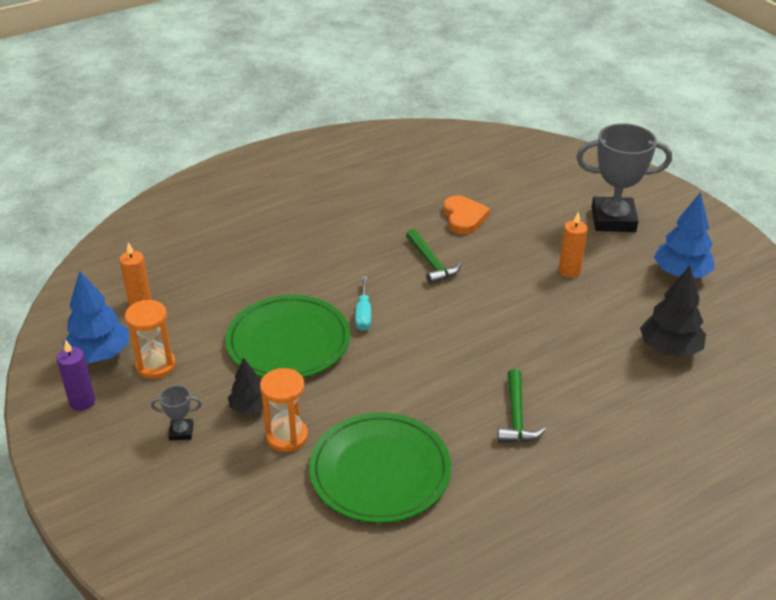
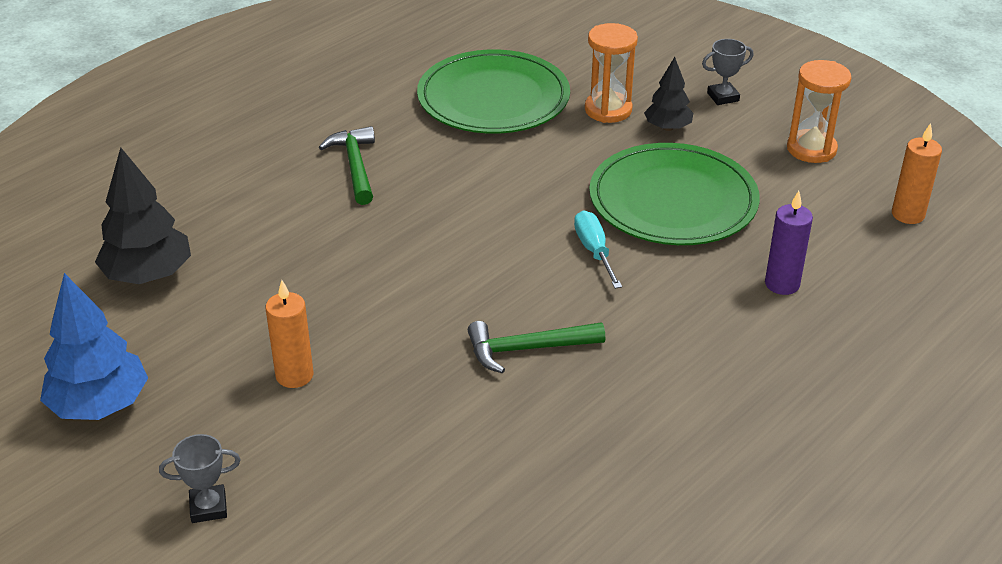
camera: 165 degrees right, 0 degrees up
purple candle [57,339,95,411] -> purple candle moved to [765,191,813,295]
blue tree [63,270,129,363] -> none
green hammer [406,229,461,284] -> green hammer turned 60 degrees counterclockwise [468,321,605,374]
orange heart [444,195,490,234] -> none
grey trophy [576,123,672,232] -> grey trophy [159,434,241,523], size x0.43

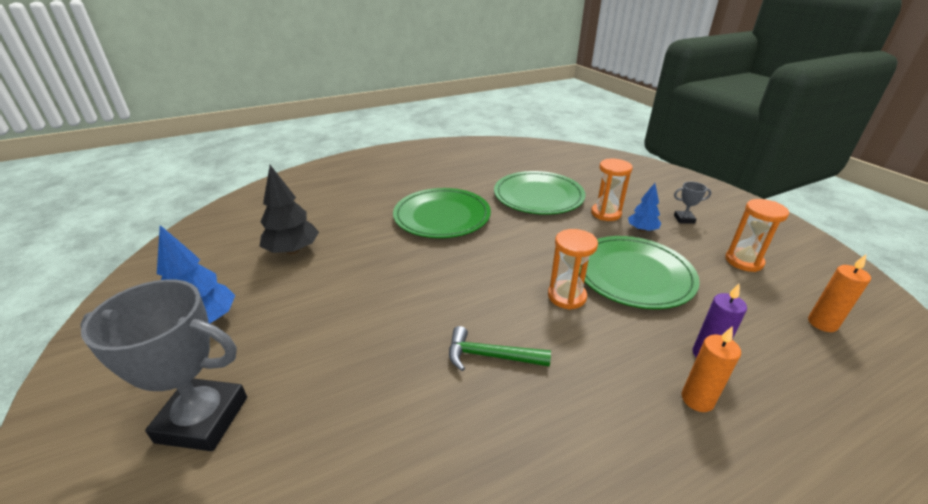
camera: 20 degrees right, 5 degrees down
grey trophy [159,434,241,523] -> grey trophy [80,279,247,451], size x2.34
orange candle [265,280,314,388] -> orange candle moved to [682,326,741,412]
green hammer [319,126,375,205] -> green plate [393,188,491,238]
turquoise screwdriver [574,211,622,289] -> orange hourglass [548,229,598,310]
black tree [644,57,693,131] -> blue tree [628,183,661,232]

